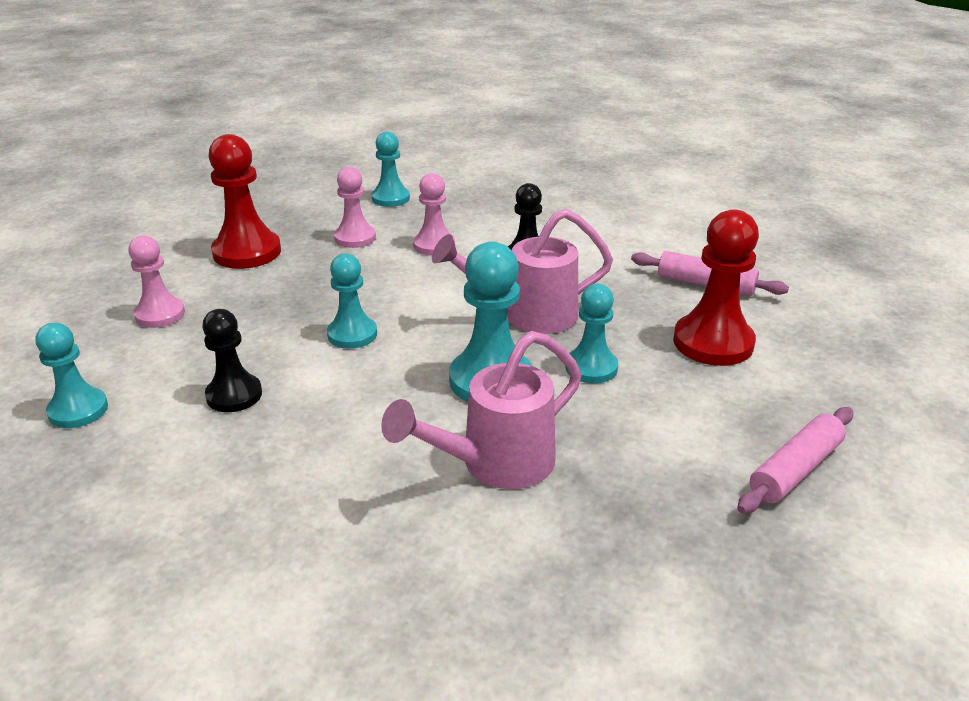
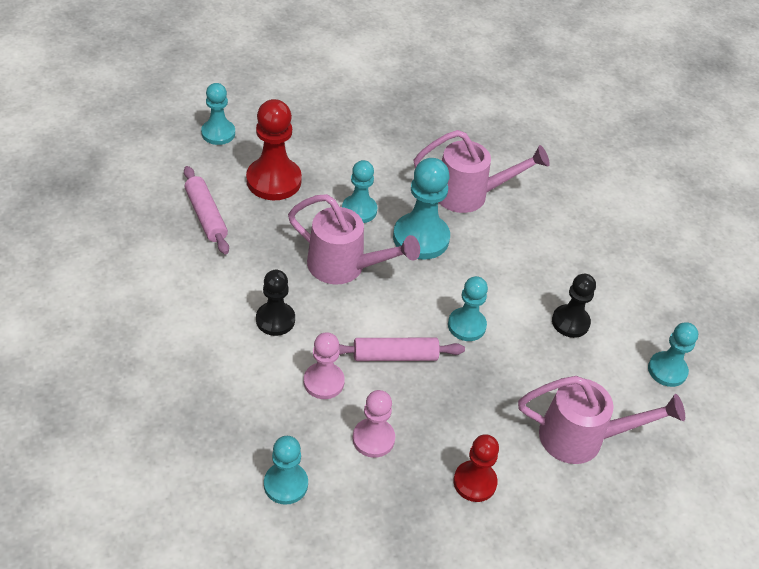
camera: 145 degrees left, 15 degrees up
pink pawn [128,235,185,328] -> pink watering can [518,376,685,464]
red pawn [208,134,281,269] -> red pawn [454,434,499,502], size x0.64
pink rolling pin [737,407,853,514] -> pink rolling pin moved to [339,338,465,361]
none -> turquoise pawn [201,83,235,145]

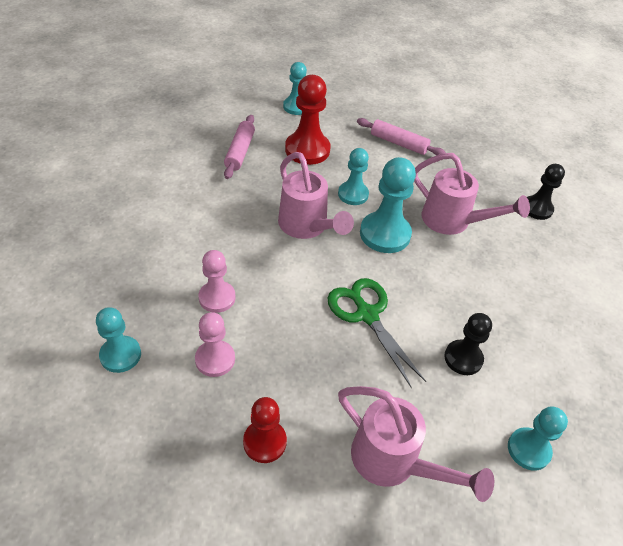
camera: 35 degrees right, 0 degrees up
black pawn [256,270,295,336] -> black pawn moved to [527,164,565,220]
pink rolling pin [339,338,465,361] -> pink rolling pin moved to [357,118,446,156]
turquoise pawn [448,276,488,341] -> green scissors [328,278,426,388]

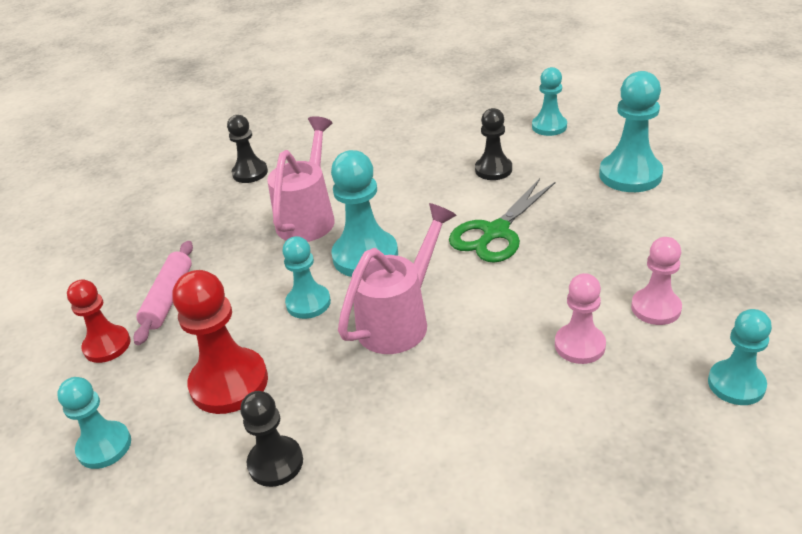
camera: 105 degrees left, 10 degrees down
pink rolling pin [224,115,255,179] -> black pawn [240,391,303,487]
red pawn [243,397,287,463] -> red pawn moved to [67,280,131,363]
pink watering can [338,386,494,502] -> turquoise pawn [599,71,663,192]

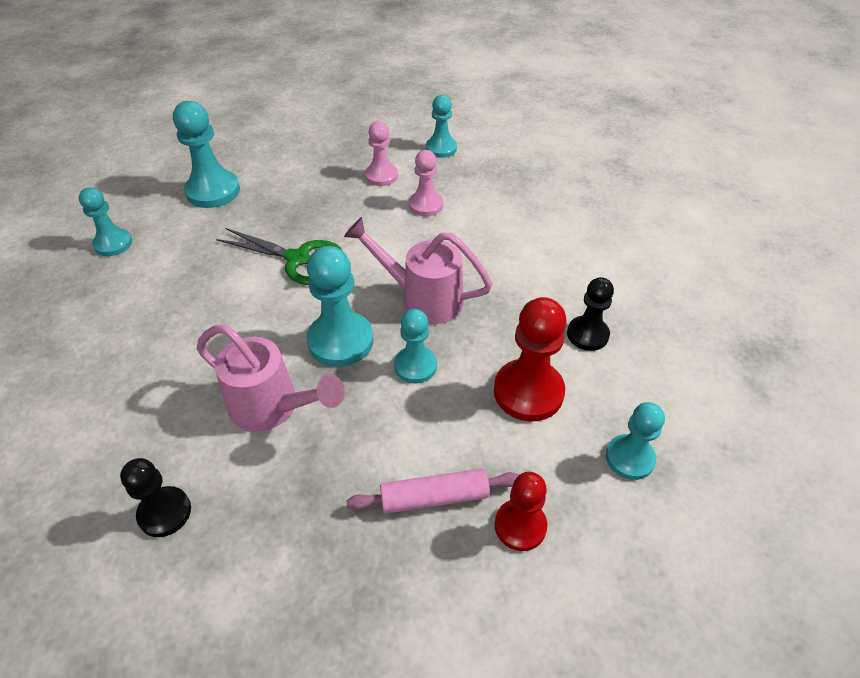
camera: 110 degrees left, 10 degrees up
pink watering can [267,116,335,242] -> pink watering can turned 150 degrees counterclockwise [197,324,345,432]
black pawn [475,108,512,180] -> none

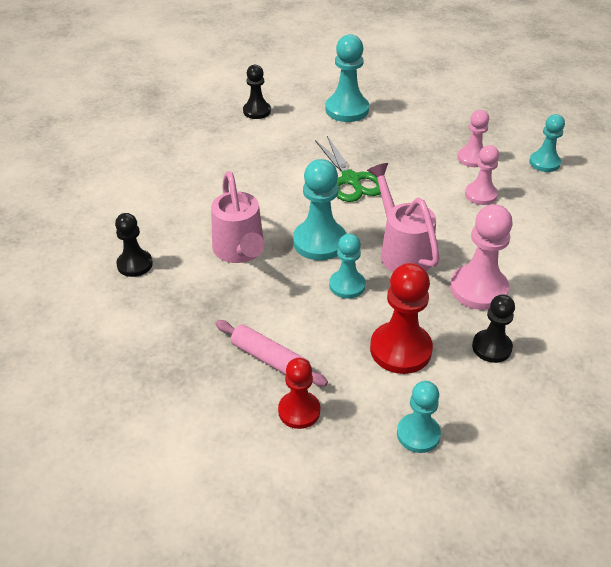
camera: 45 degrees right, 5 degrees down
turquoise pawn [79,187,132,256] -> black pawn [243,65,271,119]
none -> pink pawn [450,204,513,310]

